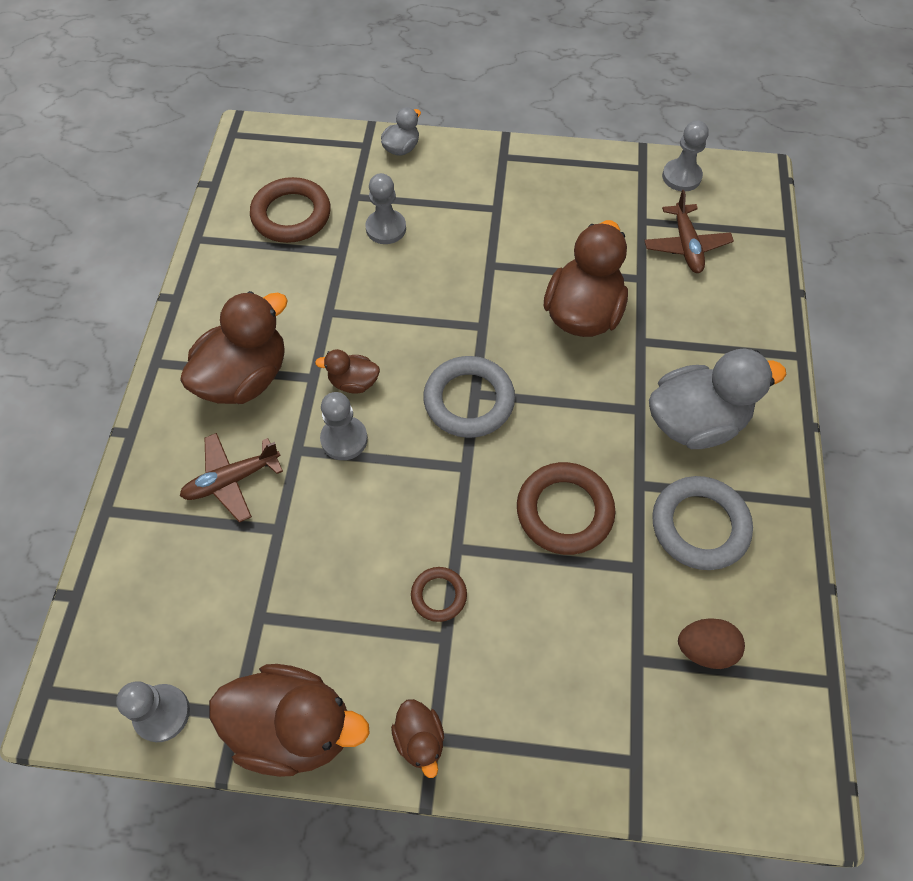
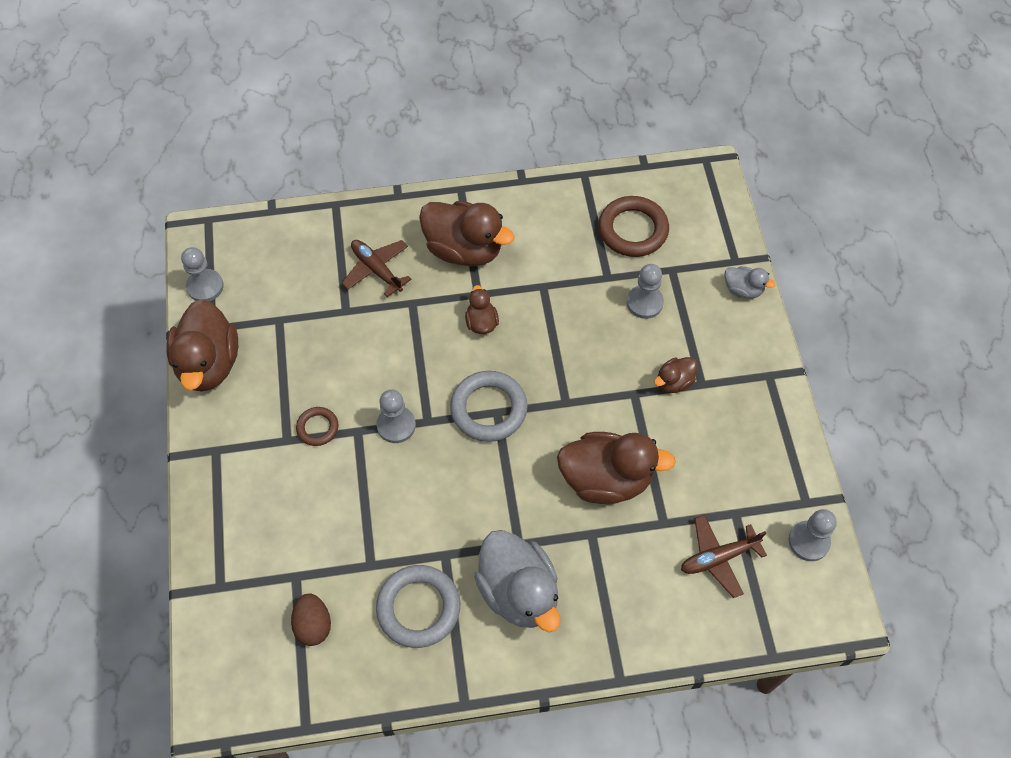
camera: 75 degrees right, 0 degrees up
grey pawn [320,392,368,460] -> grey pawn moved to [377,389,416,443]
brown duck [391,699,444,778] -> brown duck moved to [654,357,698,393]
brown ring [517,462,615,555] -> none

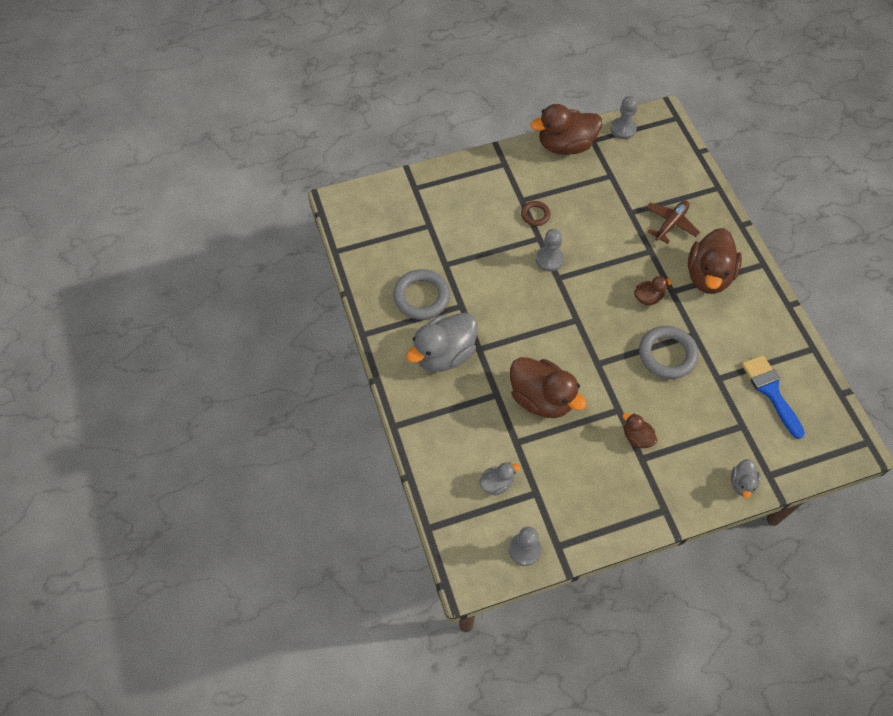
camera: 80 degrees right, 0 degrees up
brown egg [291,593,331,646] -> none
grey ring [450,371,528,442] -> grey ring moved to [639,326,698,379]
brown duck [557,432,676,504] -> brown duck turned 45 degrees counterclockwise [510,357,587,418]
brown ring [598,196,669,257] -> blue brush [742,355,805,439]
grey pawn [627,264,664,319] -> none
brown plane [681,515,767,598] -> grey duck [479,462,520,495]

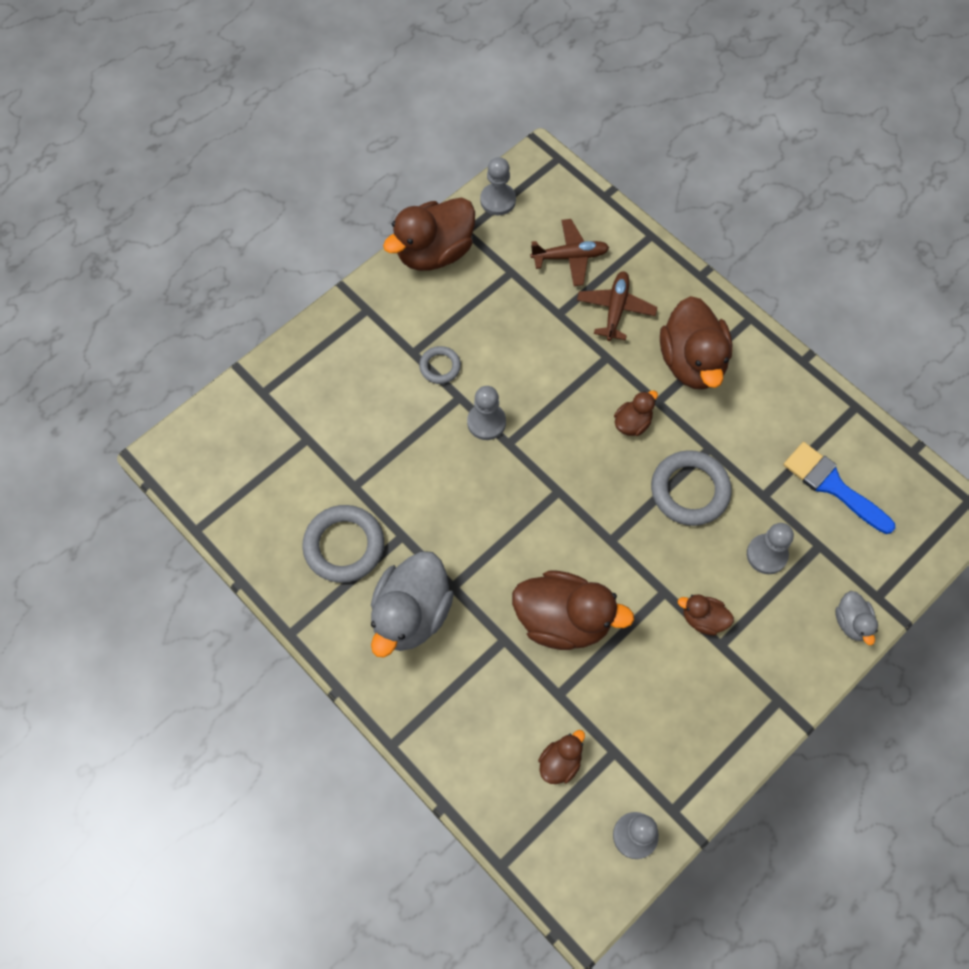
camera: 25 degrees left, 5 degrees up
grey duck [479,462,520,495] -> brown duck [538,730,585,784]
brown ring [521,201,550,226] -> grey ring [419,346,461,384]
none -> brown plane [530,219,609,286]
none -> grey pawn [747,523,794,574]

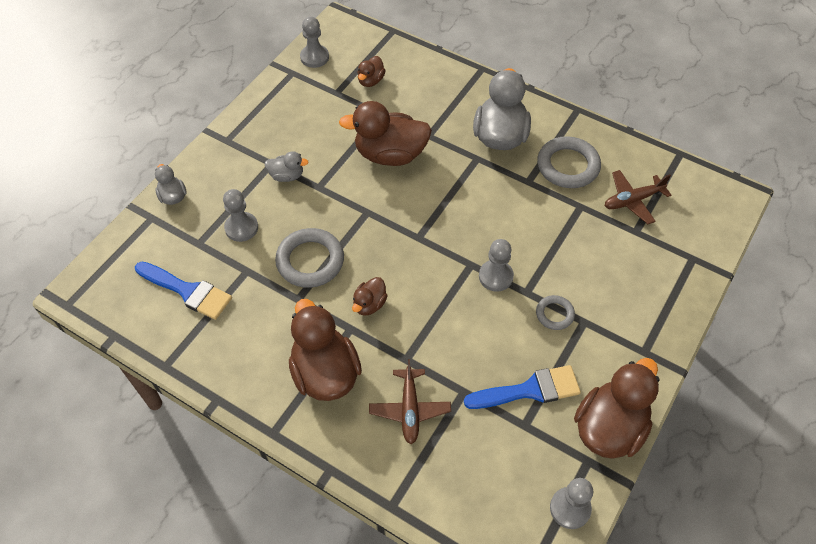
camera: 165 degrees right, 10 degrees down
brown plane [530,219,609,286] -> brown plane moved to [605,170,672,224]
brown duck [678,594,734,636] -> grey duck [265,151,309,182]
none -> blue brush [464,365,581,409]

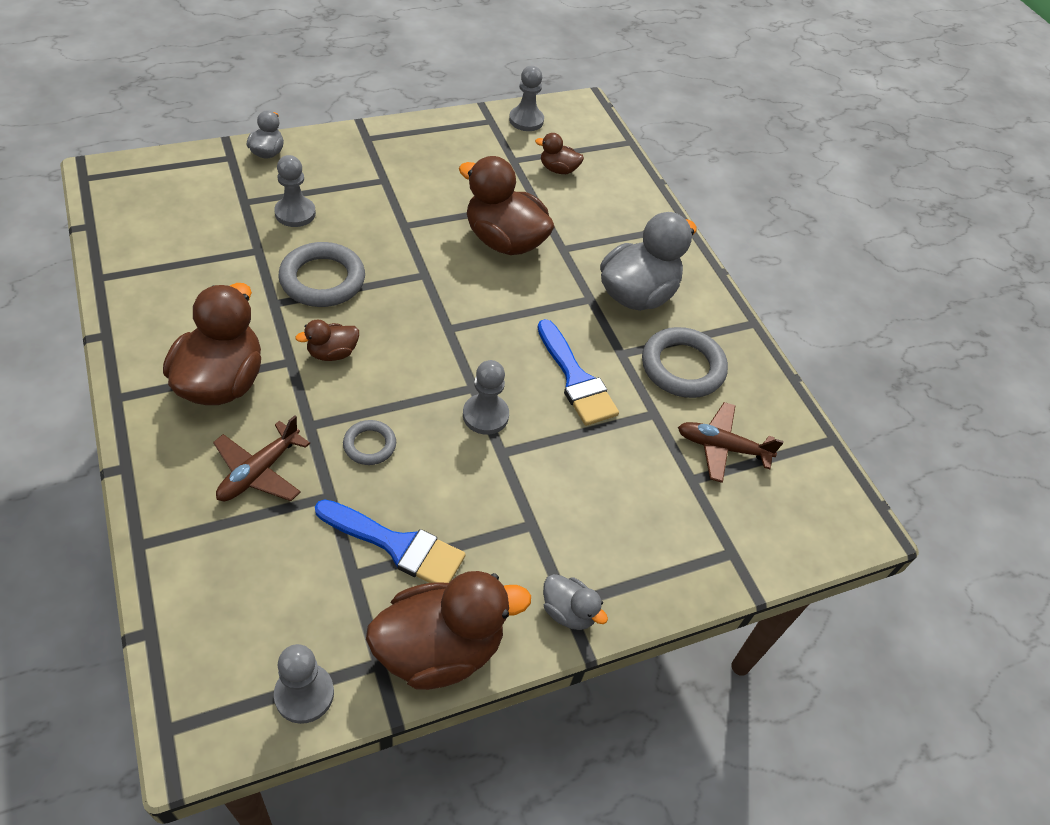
camera: 30 degrees right, 5 degrees down
blue brush [135,262,232,320] -> blue brush moved to [537,319,619,426]
grey duck [265,151,309,182] -> grey duck moved to [543,574,608,630]
brown duck [358,56,386,87] -> brown duck turned 45 degrees clockwise [535,133,584,174]
grey ring [536,295,575,330] -> grey ring moved to [343,420,396,465]

